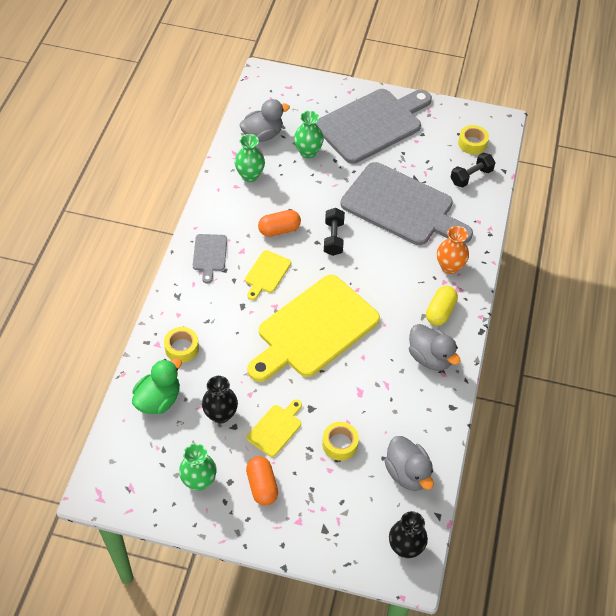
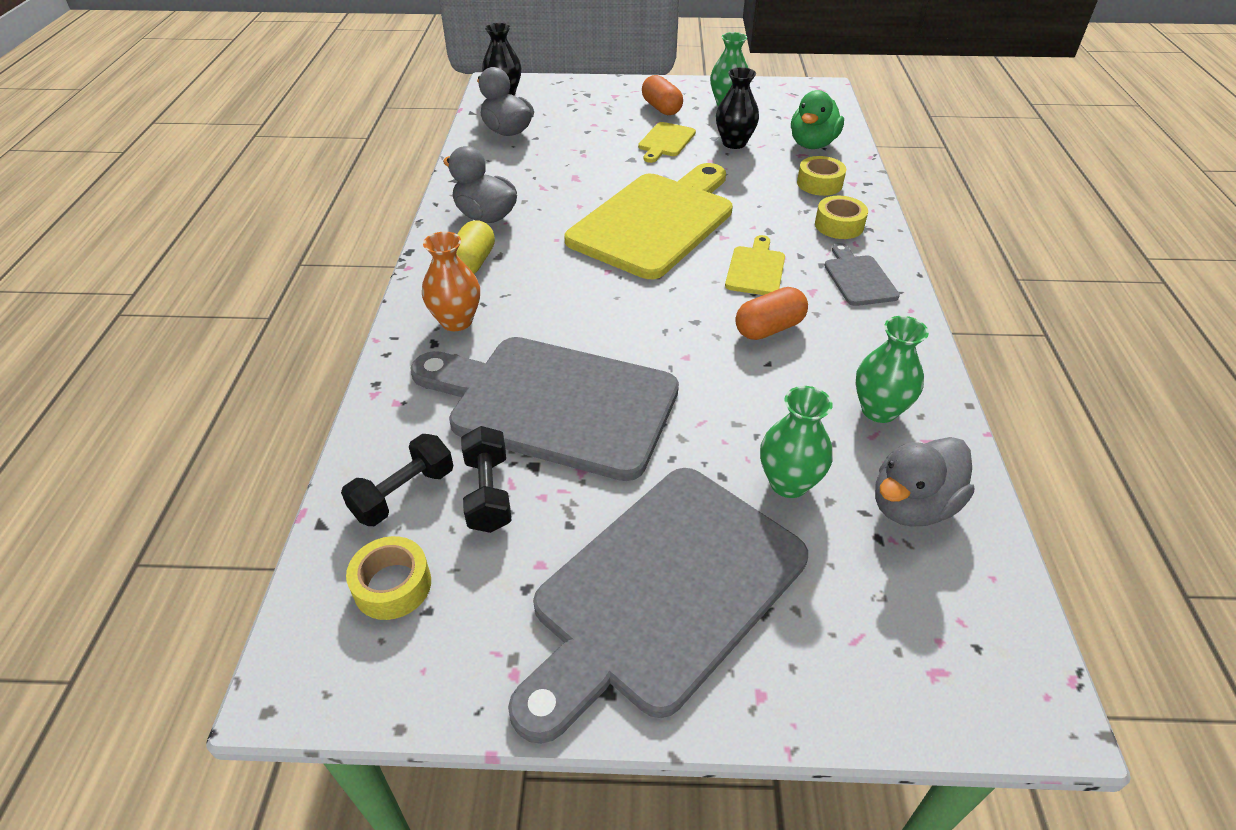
camera: 170 degrees right, 10 degrees down
yellow tape [322,422,359,461] -> yellow tape moved to [815,196,868,239]
black dumbbell [324,208,345,256] -> black dumbbell moved to [461,426,511,533]

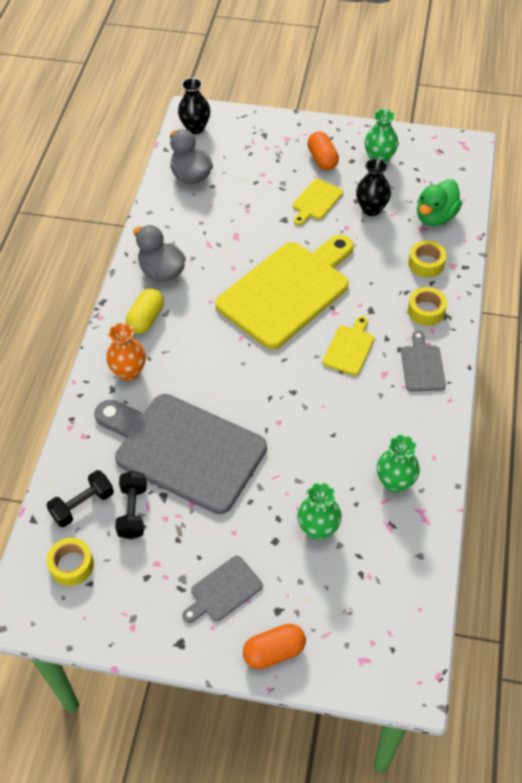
camera: 10 degrees right, 10 degrees up
grey cutting board [508,468,808,744] -> grey cutting board [182,556,263,623], size x0.43
orange capsule [735,287,808,340] -> orange capsule moved to [243,623,306,669]
grey duck [875,437,975,527] -> none

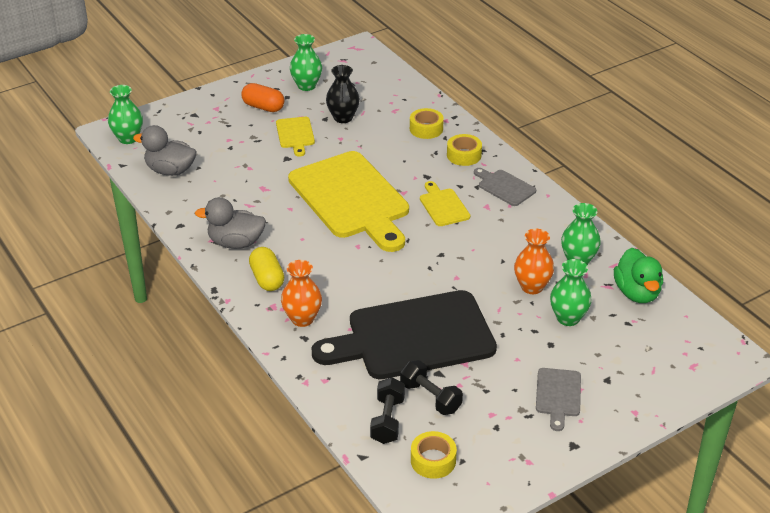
camera: 45 degrees left, 15 degrees down
grey cutting board [95,394,267,514] -> black cutting board [312,290,497,379]
black vase [178,78,211,134] -> green vase [108,85,143,144]
yellow cutting board [215,235,354,349] -> yellow cutting board turned 150 degrees clockwise [288,151,409,252]
orange capsule [243,623,306,669] -> none
green duck [417,179,462,226] -> green duck moved to [614,248,663,303]
none -> orange vase [514,229,554,294]

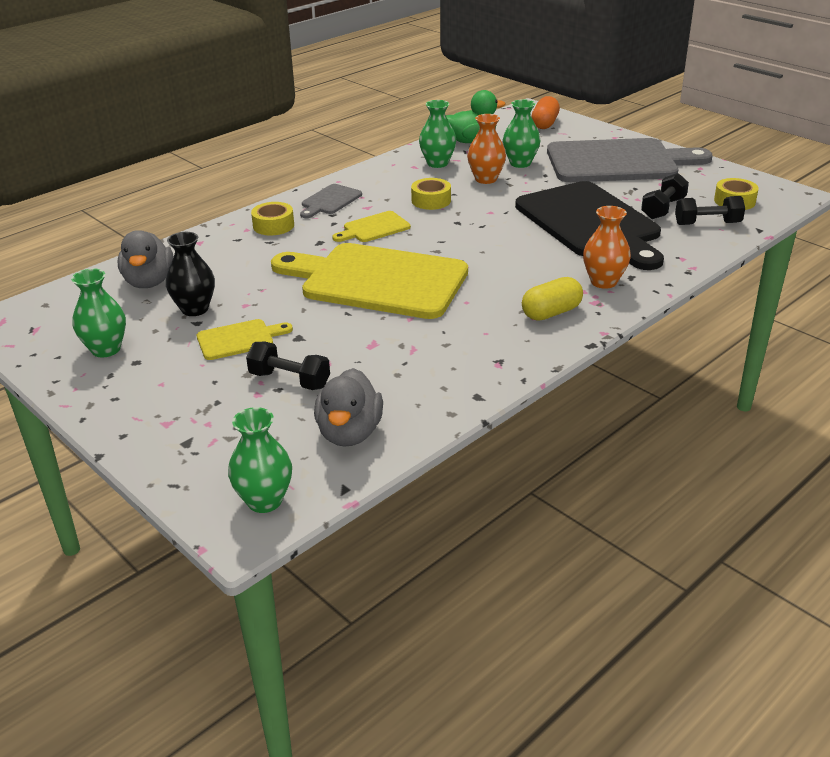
camera: 100 degrees left, 5 degrees down
grey duck [195,197,266,249] -> grey duck moved to [118,230,173,288]
orange capsule [241,83,284,112] -> orange capsule moved to [531,96,560,129]
yellow cutting board [288,151,409,252] -> yellow cutting board turned 120 degrees counterclockwise [271,243,468,319]
yellow tape [410,108,444,139] -> yellow tape moved to [411,178,451,210]
grey cutting board [536,368,581,431] -> grey cutting board [547,138,713,182], size x2.30
none -> black dumbbell [246,341,330,390]

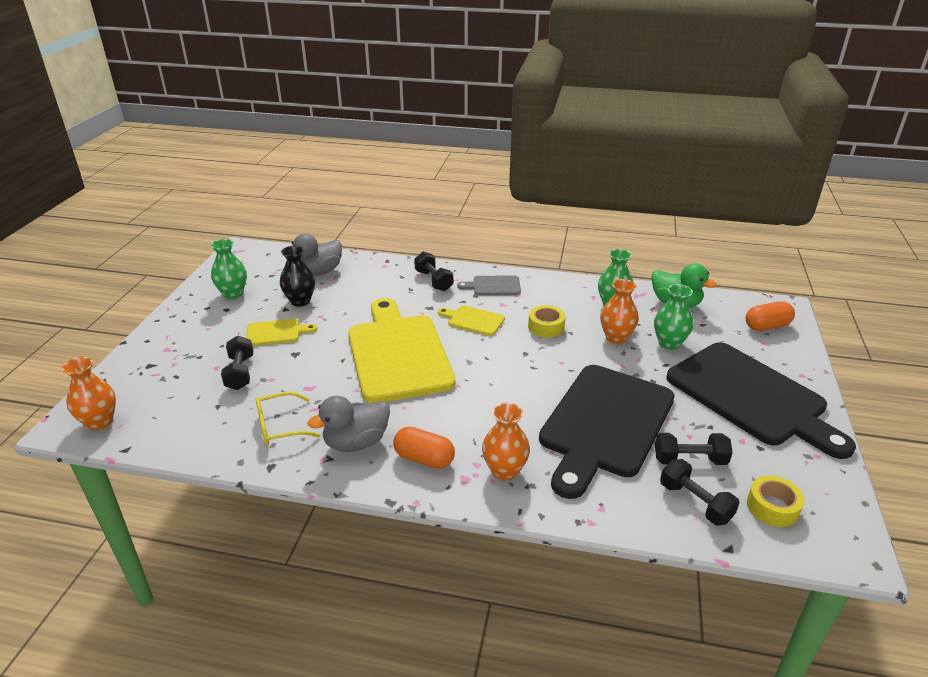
camera: 55 degrees right, 0 degrees up
yellow cutting board [197,319,293,360] -> yellow cutting board turned 45 degrees counterclockwise [246,319,317,346]
green vase [228,407,292,513] -> orange vase [62,357,116,430]
yellow tape [251,202,294,235] -> black dumbbell [414,252,453,291]
grey duck [314,368,383,447] -> grey duck moved to [308,396,390,452]
yellow capsule [522,277,583,320] -> orange capsule [393,427,455,469]
grey cutting board [547,138,713,182] -> black cutting board [666,342,856,459]
none -> yellow glasses [256,392,321,445]

